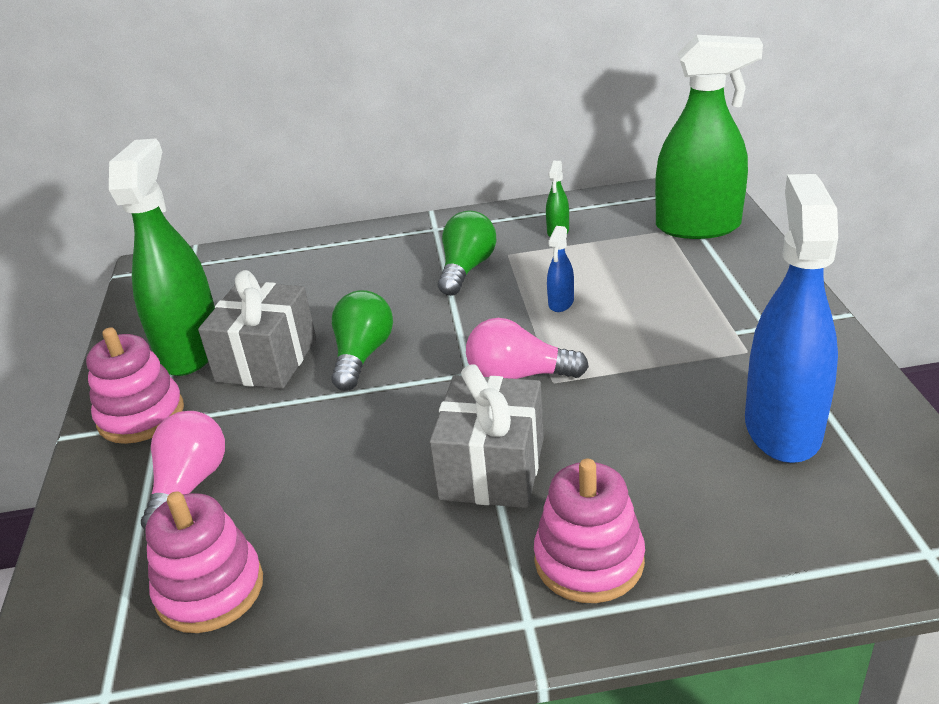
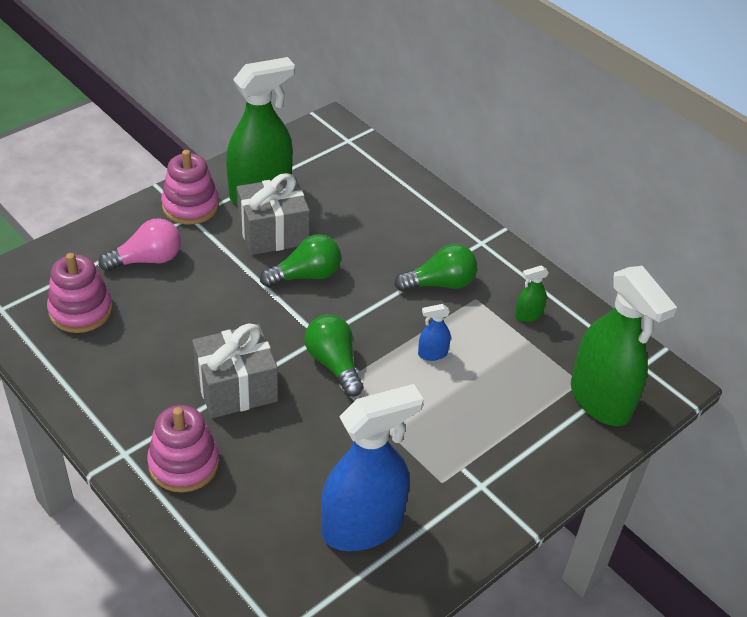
camera: 50 degrees right, 10 degrees up
pink light bulb [466,318,589,379] -> green light bulb [304,315,363,397]

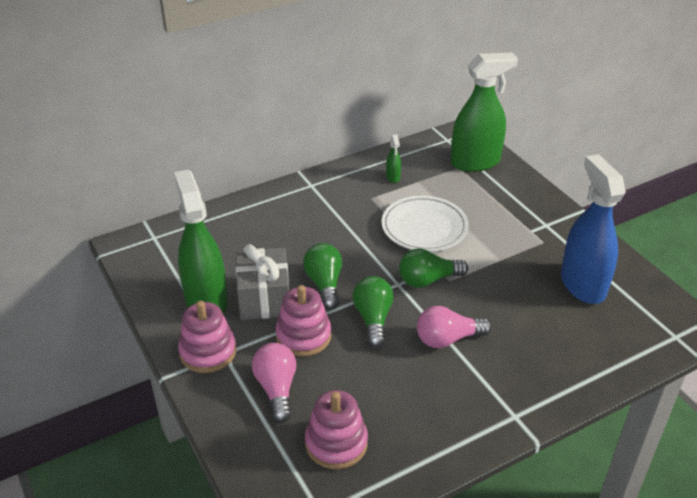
camera: 75 degrees left, 5 degrees down
pink stacking toy [147,405,220,492] -> pink stacking toy moved to [275,285,331,356]
grey gift [192,323,278,418] -> pink light bulb [417,306,492,348]
green light bulb [394,244,477,292] -> green light bulb moved to [353,276,394,348]
blue spray bottle [418,304,451,361] -> white plate [382,196,469,252]

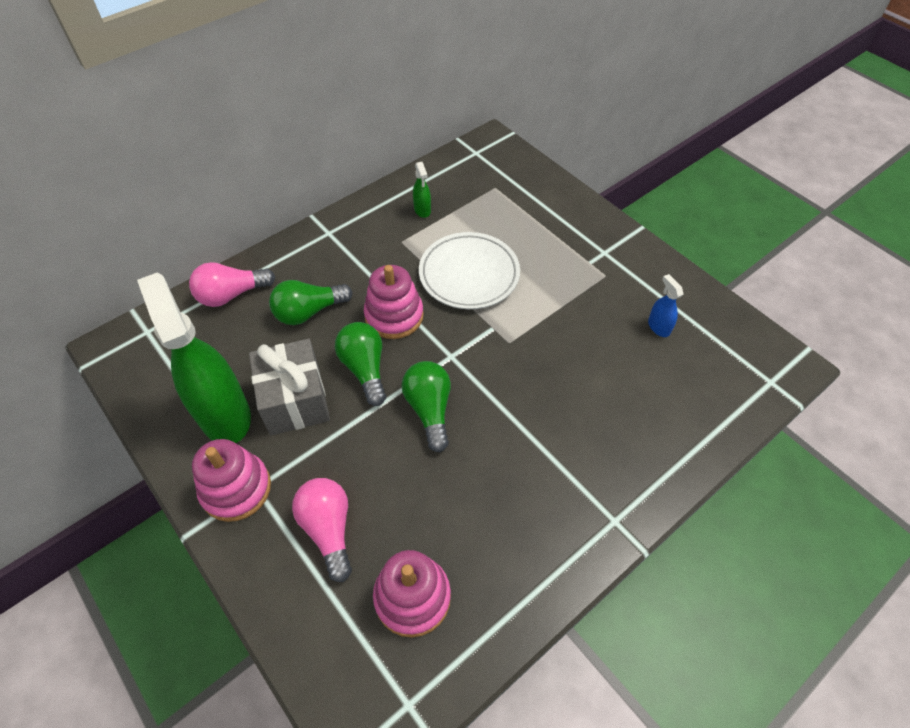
camera: 10 degrees left, 15 degrees up
pink stacking toy [275,285,331,356] -> pink stacking toy moved to [364,265,424,339]
green light bulb [399,248,468,288] -> green light bulb moved to [269,280,352,325]
pink light bulb [417,306,492,348] -> pink light bulb moved to [189,262,275,307]
green spray bottle [451,52,518,172] -> none
blue spray bottle [561,154,626,304] -> blue spray bottle [648,274,684,337], size x0.41

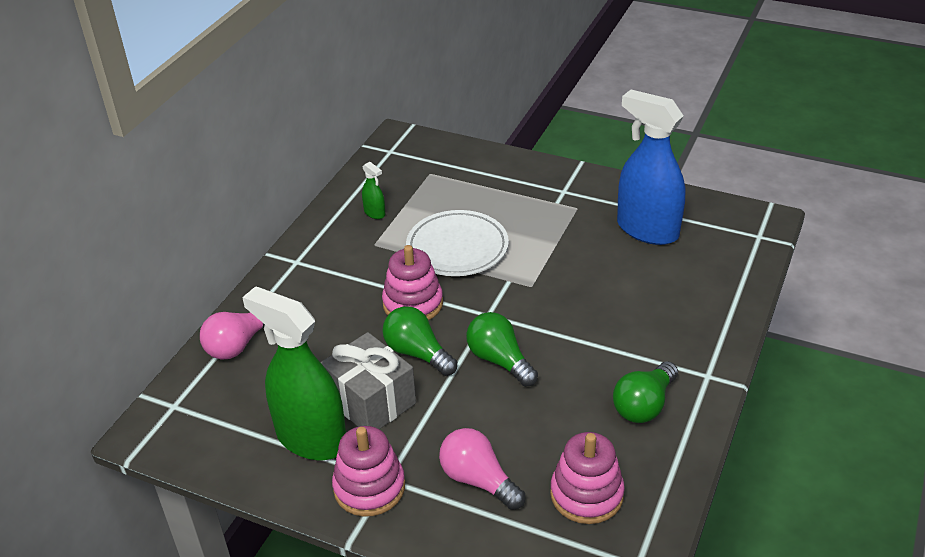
camera: 25 degrees left, 15 degrees down
green light bulb [269,280,352,325] -> green light bulb moved to [613,361,678,423]
blue spray bottle [648,274,684,337] -> blue spray bottle [617,90,685,245], size x2.46

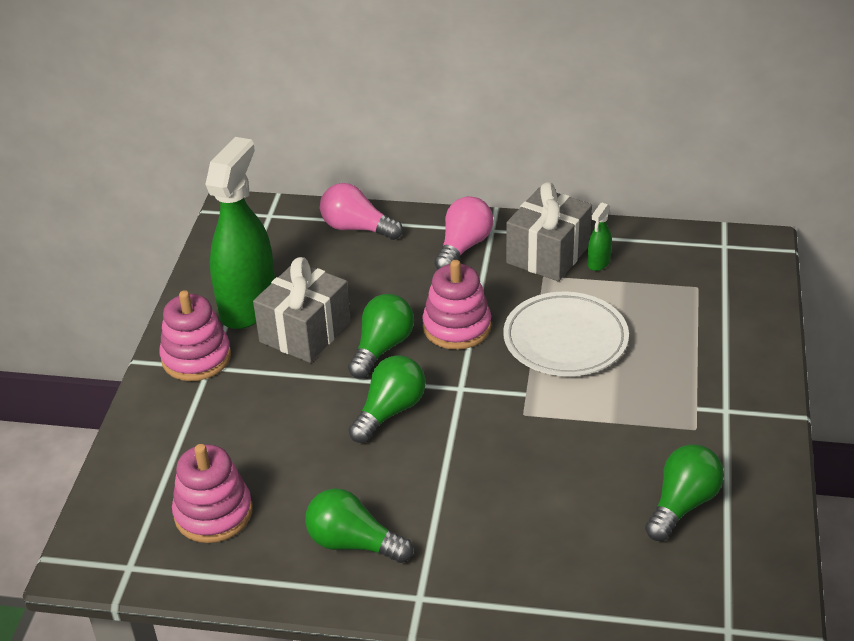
camera: 75 degrees right, 0 degrees up
pink light bulb [439,428,525,510] -> pink light bulb moved to [434,196,493,269]
blue spray bottle [617,90,685,245] -> green light bulb [645,444,724,541]
none -> grey gift [506,182,592,281]

